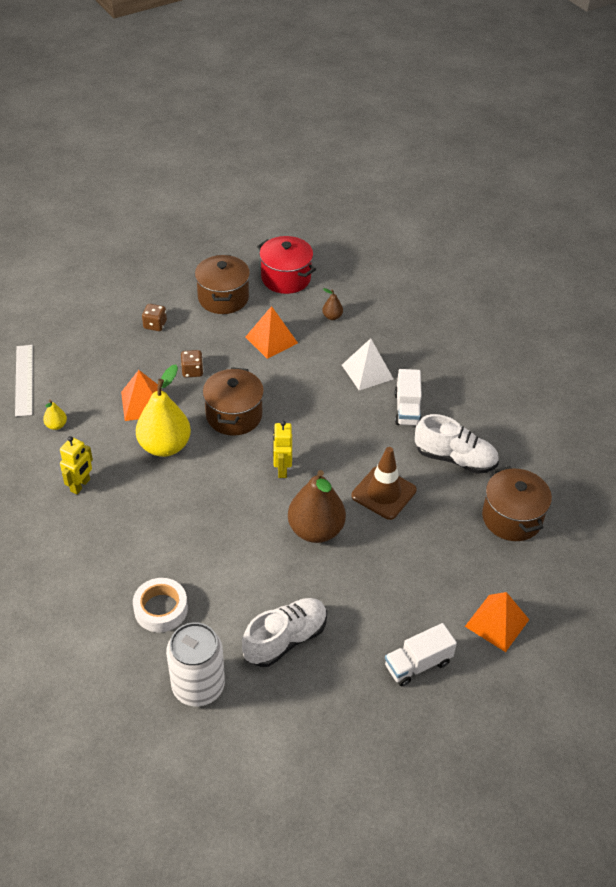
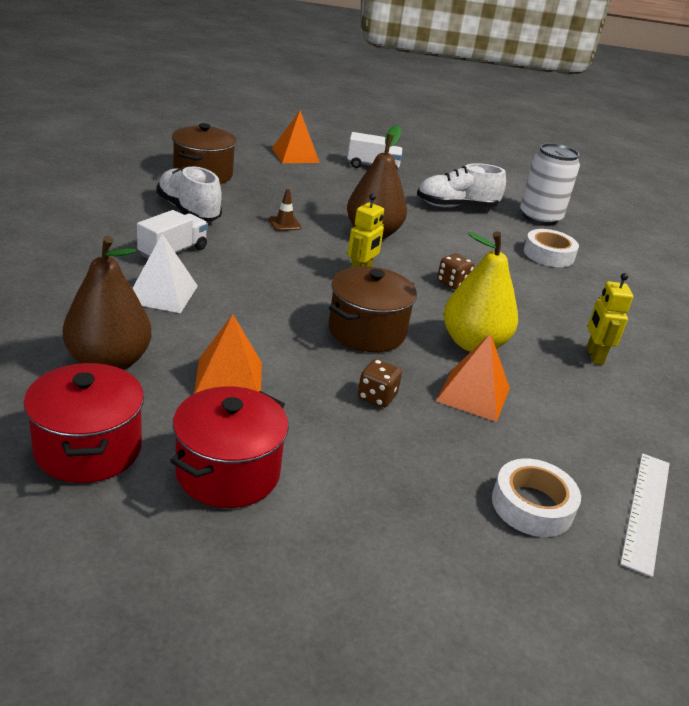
camera: 150 degrees left, 15 degrees down
yellow pear [43,400,67,430] -> none
yellow robot [60,436,93,494] -> yellow robot turned 60 degrees counterclockwise [586,273,633,365]
brown dice [142,304,167,331] -> brown dice moved to [437,253,474,289]
brown pot [195,255,250,314] -> red pot [170,386,289,508]
brown pear [322,288,343,320] -> brown pear [63,236,152,370], size x2.32
brown traffic cone [351,447,417,520] -> brown traffic cone [268,189,302,231], size x0.51
none -> white tape [492,459,581,537]

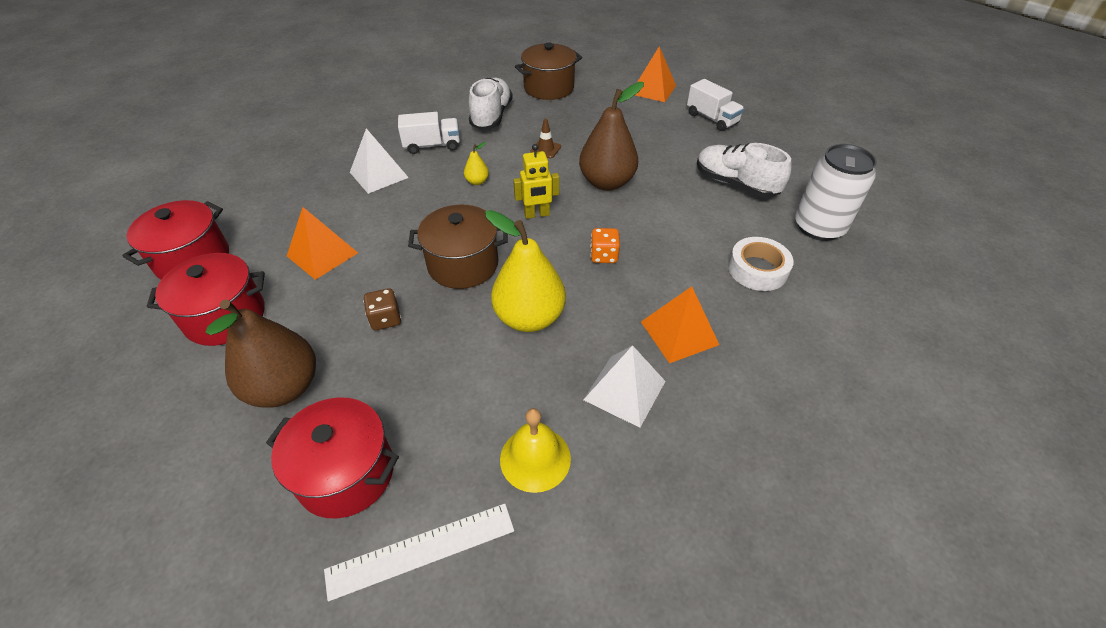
camera: 50 degrees right, 15 degrees up
brown pear [63,236,152,370] -> brown pear moved to [206,299,316,408]
orange pyramid [436,333,510,422] -> orange pyramid moved to [641,286,719,363]
brown dice [437,253,474,289] -> orange dice [590,228,620,263]
white tape [492,459,581,537] -> red pot [266,397,399,518]
yellow robot [586,273,633,365] -> white pyramid [583,345,665,428]
none -> yellow pear [464,142,489,185]
none -> yellow bell [500,408,571,493]

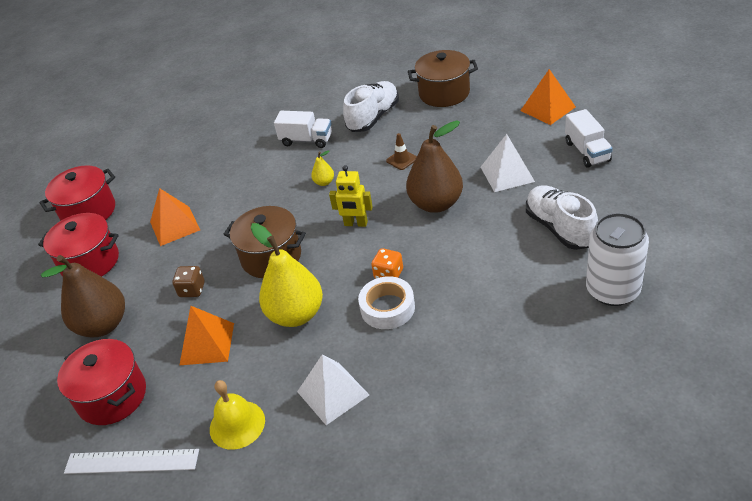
camera: 30 degrees right, 5 degrees down
white pyramid [350,128,409,194] -> white pyramid moved to [481,134,535,192]
orange pyramid [641,286,719,363] -> orange pyramid moved to [180,306,234,365]
white tape [728,237,794,291] -> white tape moved to [358,276,415,329]

